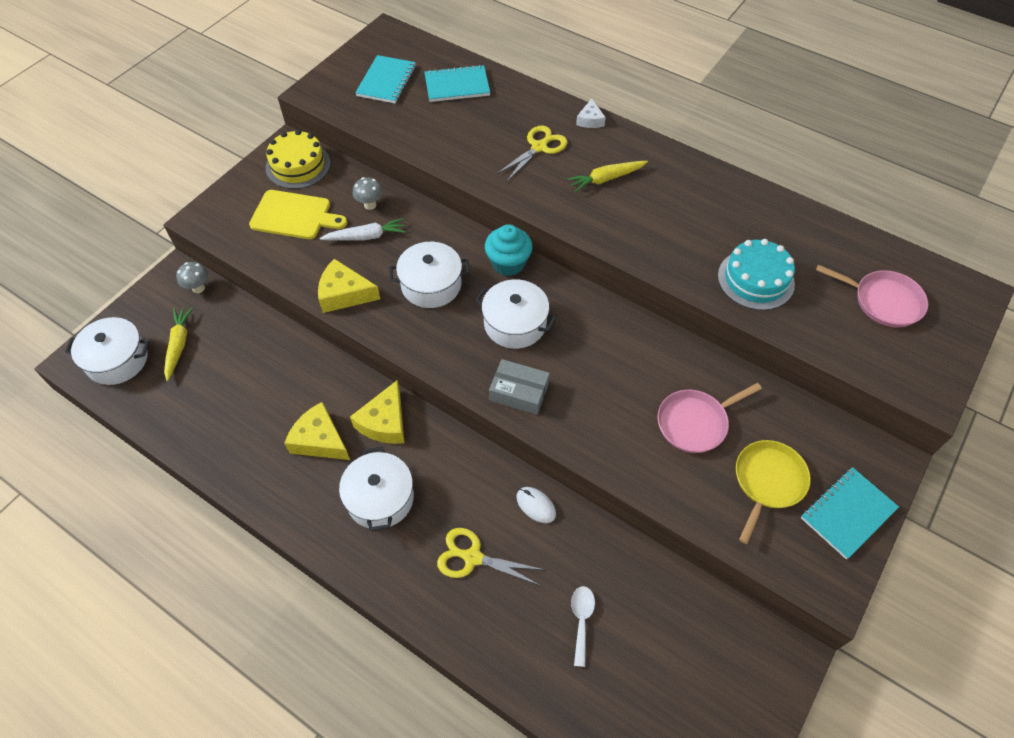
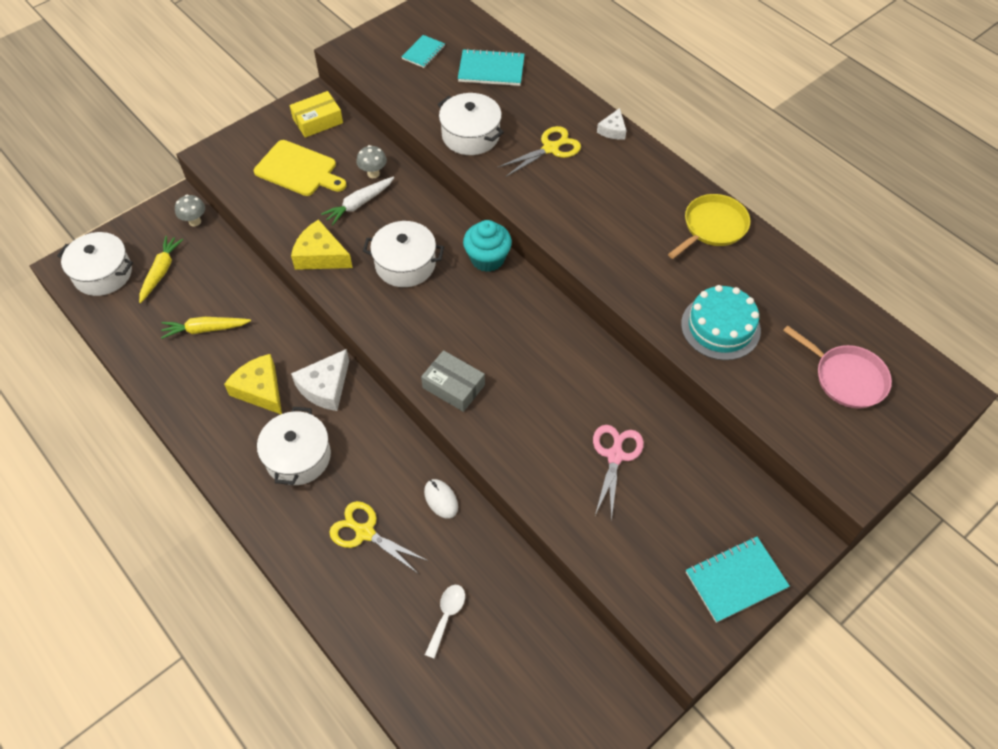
camera: 15 degrees right, 0 degrees up
yellow cake [266,130,330,189] -> yellow box [290,91,343,138]
white carrot [320,218,406,241] -> white carrot turned 135 degrees clockwise [321,177,394,225]
yellow cheese [350,380,404,444] -> white cheese [291,349,349,411]
turquoise notebook [355,55,416,104] -> turquoise notebook [402,35,445,68], size x0.63
white pot [475,279,556,349] -> white pot moved to [438,93,504,155]
yellow carrot [567,161,648,192] -> yellow carrot moved to [161,317,251,339]
pink pan [658,383,762,453] -> pink scissors [593,425,644,521]
yellow pan [736,440,811,544] -> yellow pan moved to [668,194,750,259]

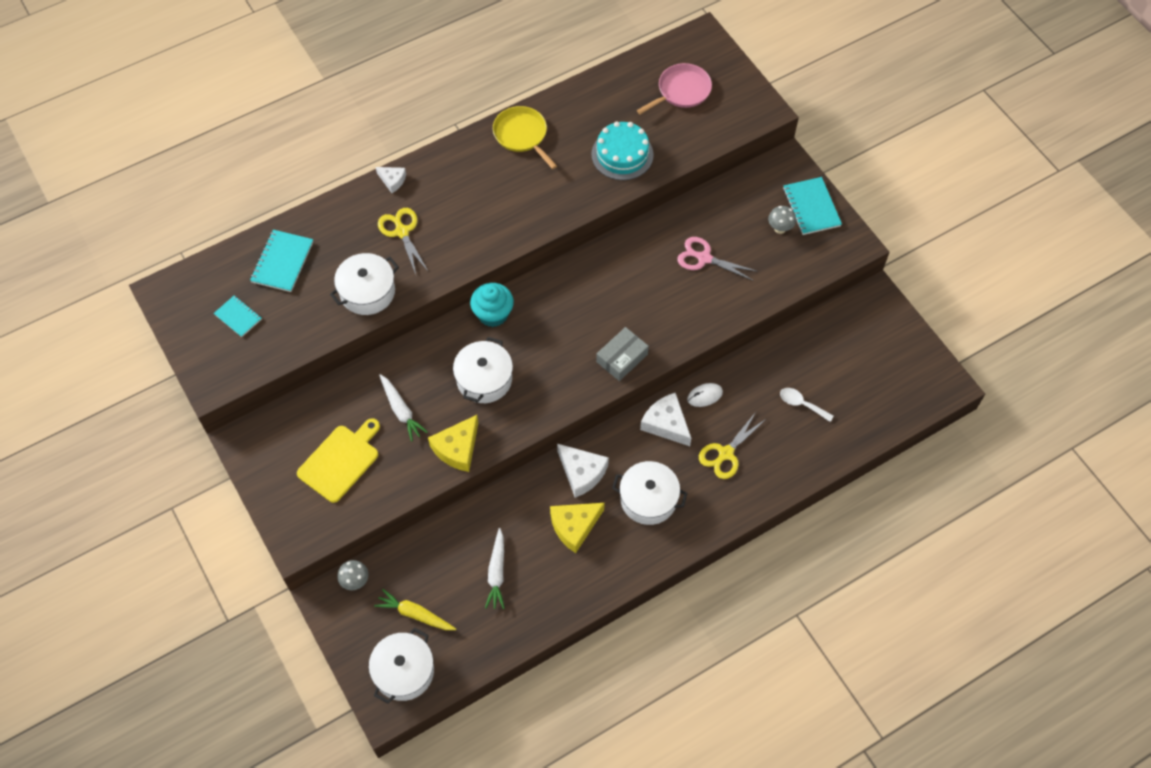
camera: 80 degrees left, 5 degrees up
yellow carrot [161,317,251,339] -> white carrot [485,528,505,609]
yellow box [290,91,343,138] -> none
grey mushroom [356,145,387,178] -> grey mushroom moved to [768,206,796,234]
none -> white cheese [640,393,691,446]

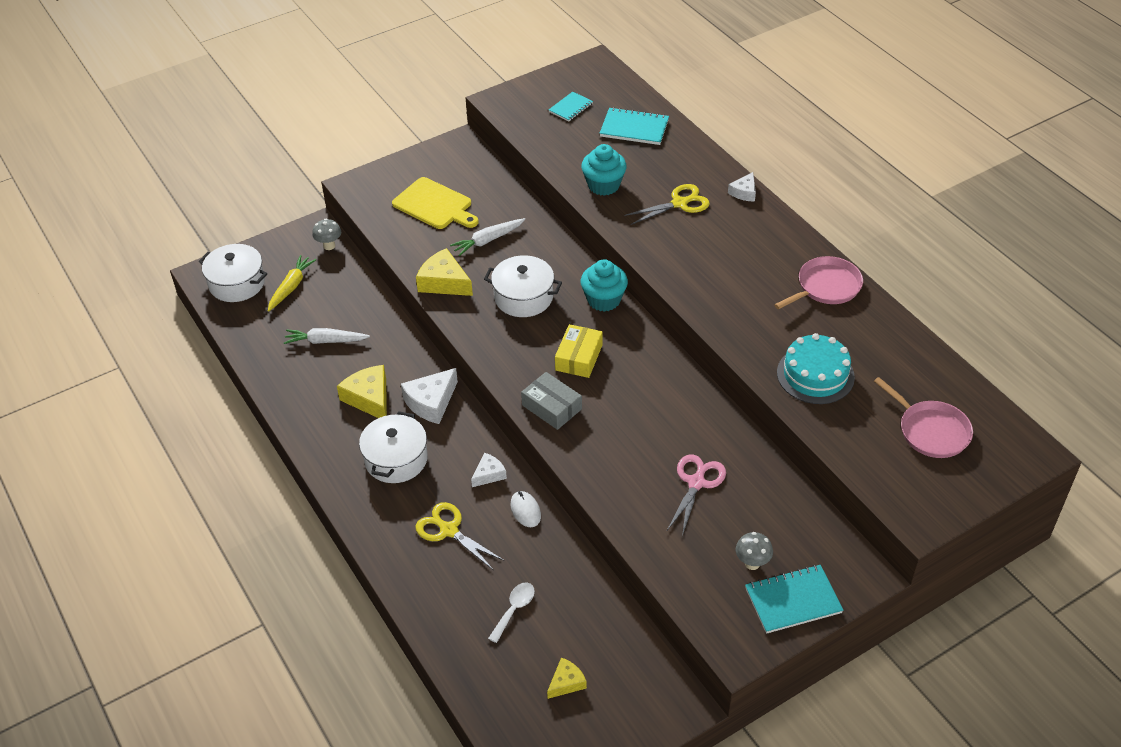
camera: 90 degrees right, 15 degrees down
white pot [330,253,399,315] -> turquoise cupcake [581,144,627,196]
yellow pan [493,106,557,169] -> pink pan [774,256,863,309]
white cheese [640,393,691,446] -> white cheese [471,453,507,487], size x0.59
none -> yellow cheese [547,657,587,699]
none -> yellow box [555,324,603,378]

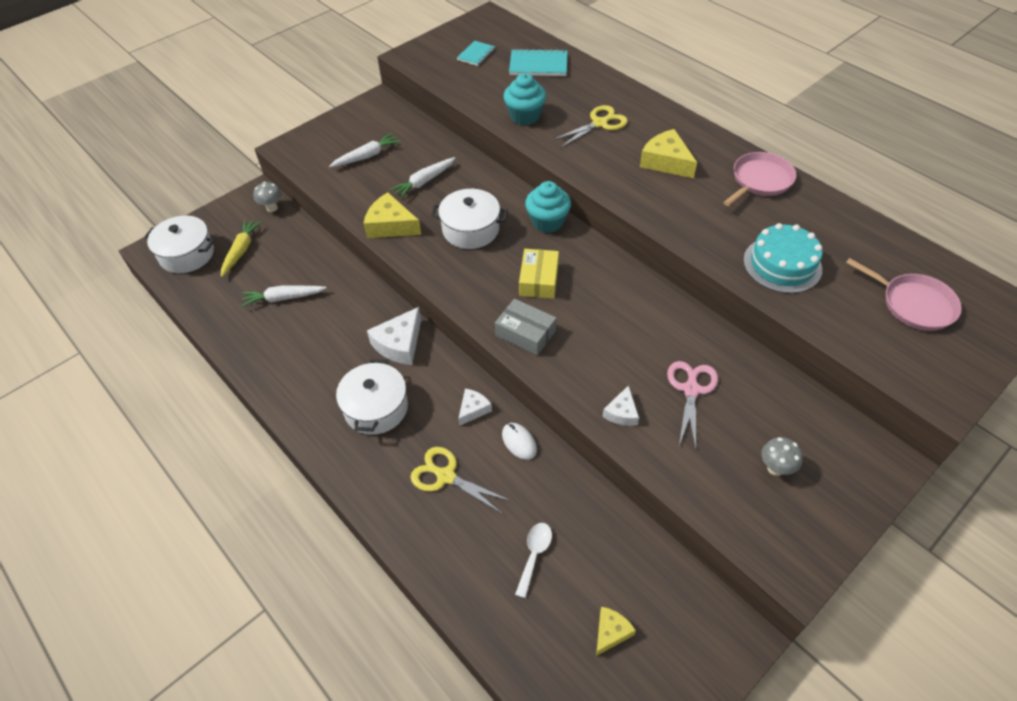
camera: 10 degrees left, 5 degrees up
yellow cheese [337,365,387,418] -> yellow cheese moved to [640,129,697,178]
yellow cutting board [392,177,479,229] -> white carrot [329,133,401,167]
white cheese [728,172,756,202] -> white cheese moved to [603,385,639,426]
turquoise notebook [745,565,843,634] -> none

